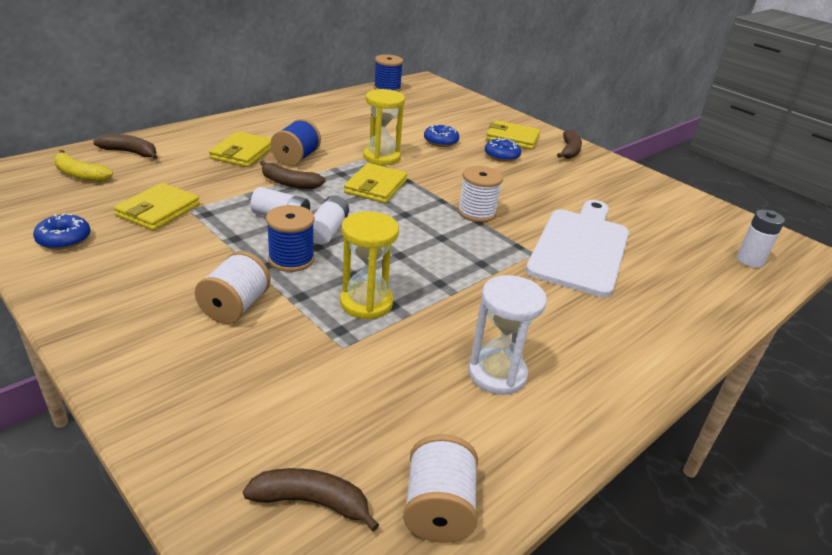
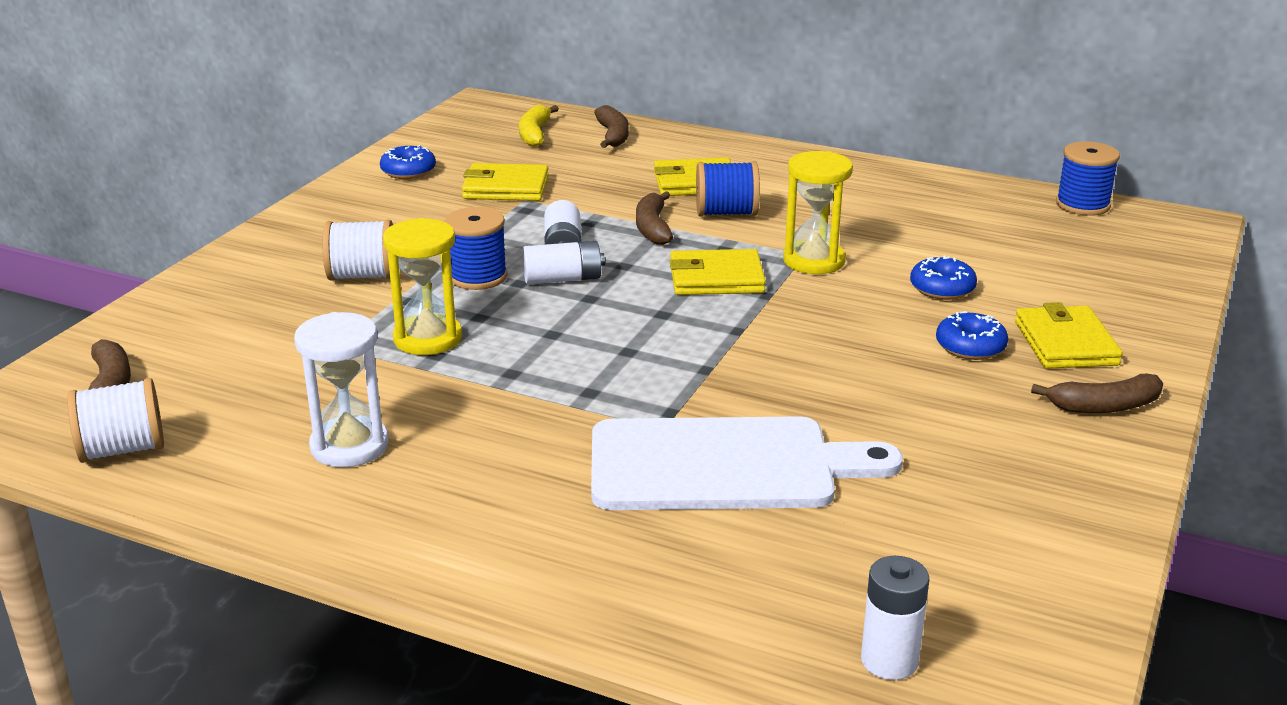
camera: 70 degrees right, 5 degrees down
white spool [458,166,503,222] -> none

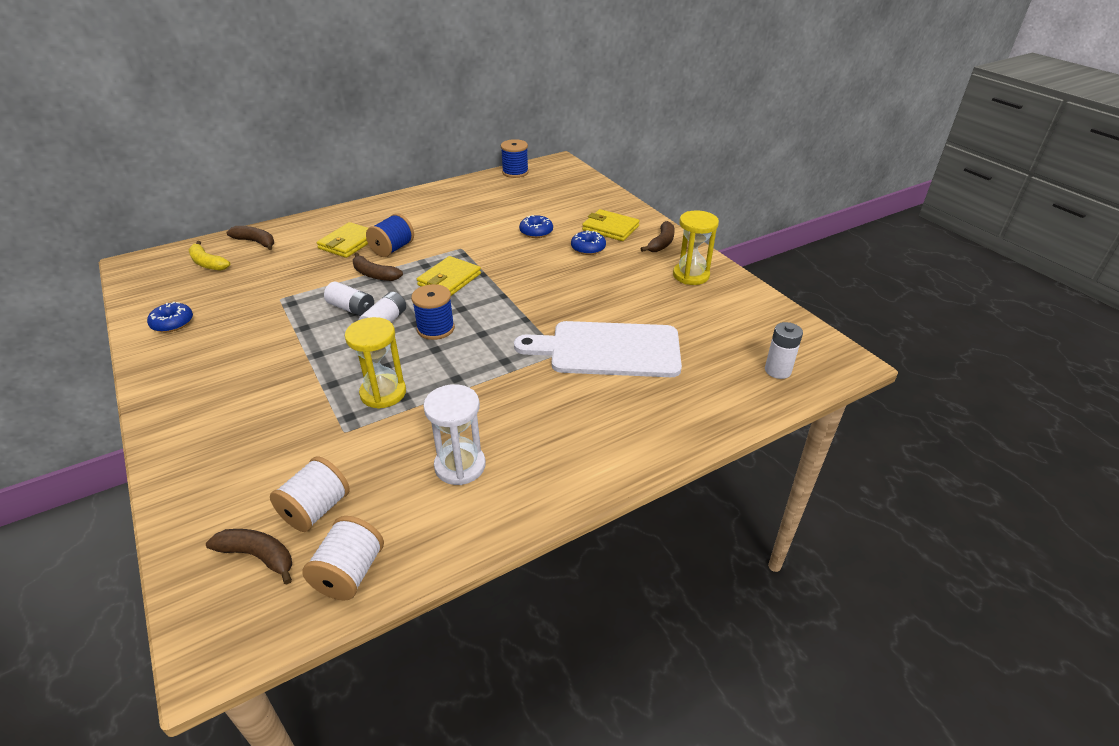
camera: 55 degrees left, 10 degrees up
white spool [322,219,393,281] -> white spool moved to [270,457,350,532]
blue spool [444,207,508,290] -> blue spool moved to [411,284,455,340]
yellow wallet [462,163,549,201] -> none
white cutting board [591,416,903,510] -> white cutting board turned 120 degrees counterclockwise [514,321,682,377]
yellow hourglass [783,151,853,274] -> yellow hourglass moved to [673,210,719,285]

